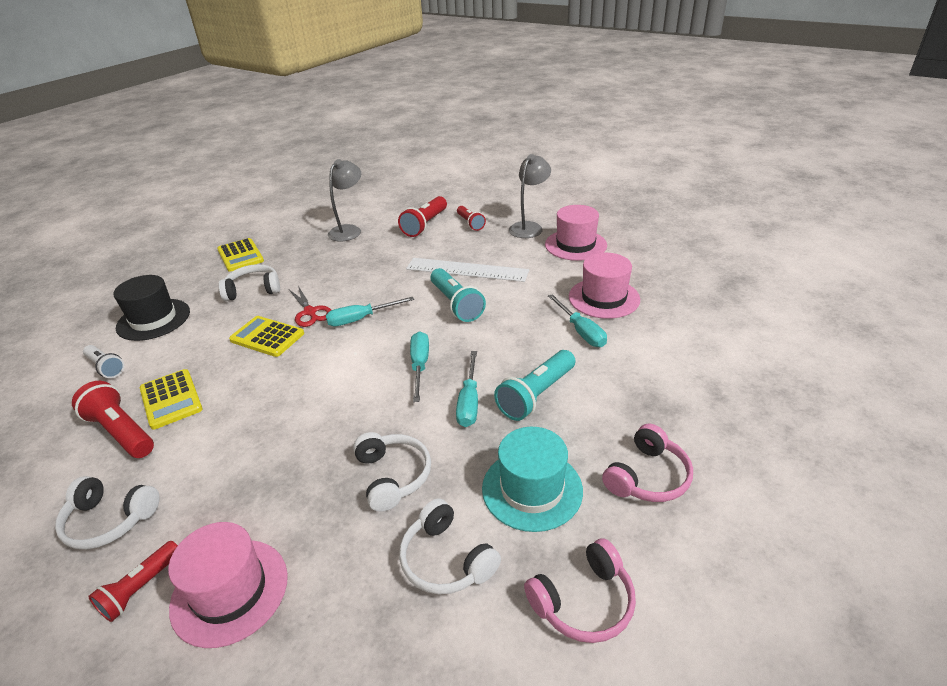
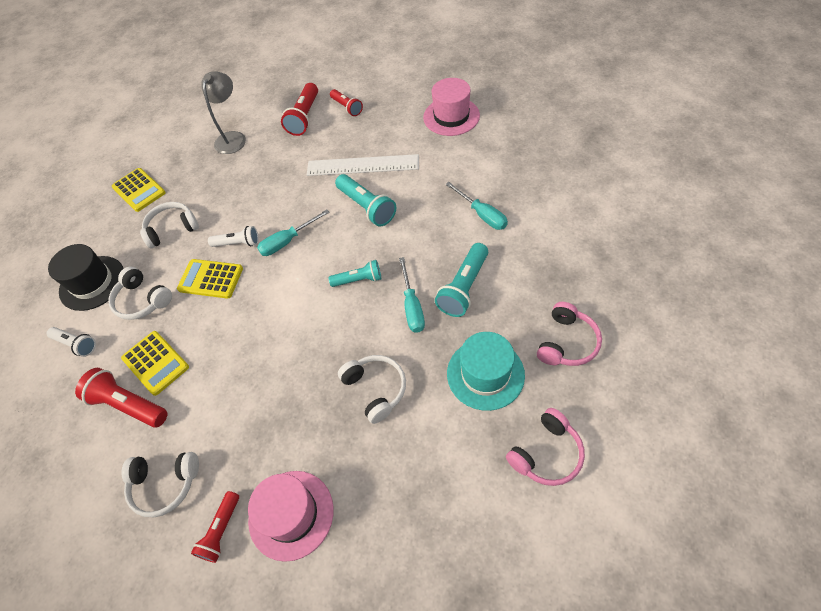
camera: 10 degrees left, 20 degrees up
red scissors [289,286,331,327] -> white flashlight [208,226,259,247]
white headphones [399,498,501,594] -> white headphones moved to [109,267,172,320]
turquoise screwdriver [410,331,429,402] -> turquoise flashlight [329,260,381,287]
grey lamp [509,154,551,238] -> none
pink hat [569,253,640,319] -> none

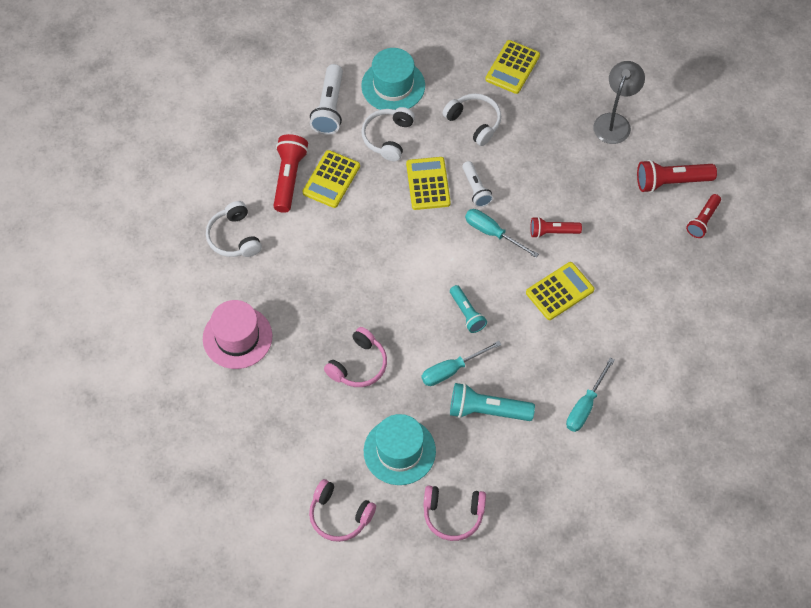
camera: 65 degrees right, 5 degrees up
white flashlight [46,327,96,357] -> white flashlight [310,64,343,135], size x1.56
black hat [48,244,124,311] -> turquoise hat [361,48,425,110]
red flashlight [191,491,239,563] -> red flashlight moved to [530,217,582,238]
grey lamp [201,71,246,154] -> grey lamp turned 60 degrees counterclockwise [593,61,645,144]
white ruler [307,154,419,176] -> none
turquoise flashlight [335,174,397,227] -> yellow calculator [526,262,594,320]
white headphones [338,355,406,424] -> pink headphones [324,327,387,387]
pink hat [423,78,480,136] -> none

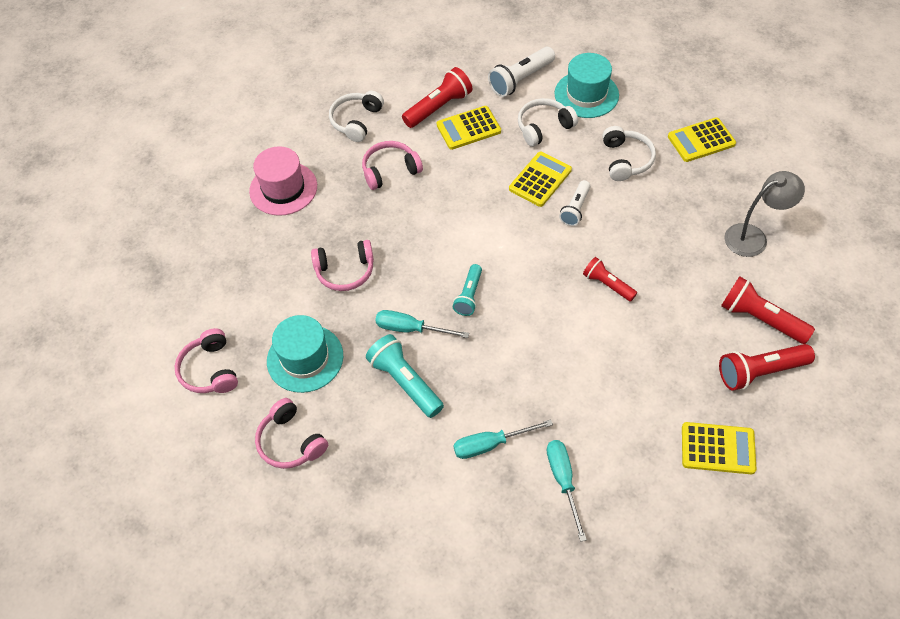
camera: 45 degrees right, 5 degrees down
turquoise screwdriver [465,209,539,258] -> turquoise screwdriver moved to [547,440,587,542]
yellow calculator [526,262,594,320] -> yellow calculator moved to [682,422,756,474]
red flashlight [686,194,721,238] -> red flashlight [719,344,815,391], size x1.56
none -> pink headphones [362,141,423,190]

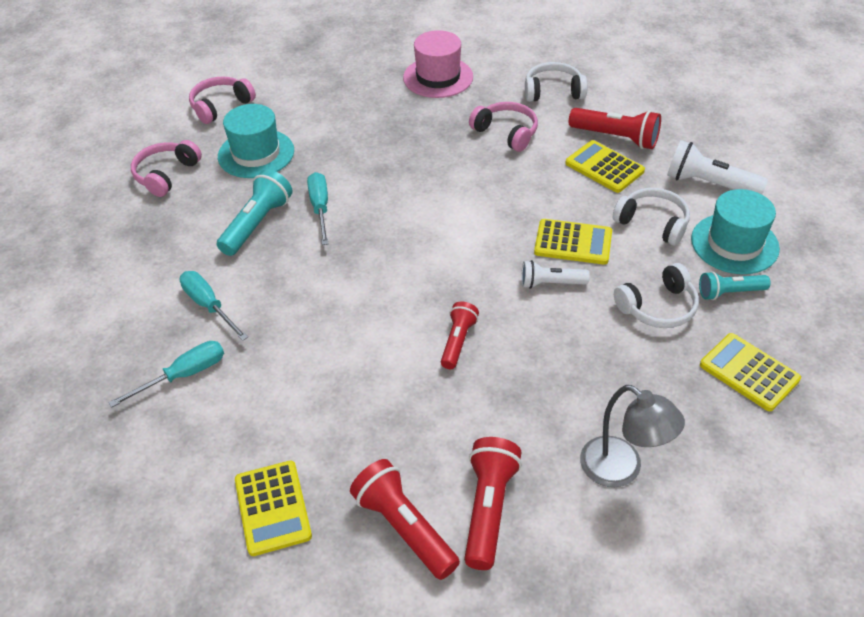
camera: 65 degrees right, 10 degrees down
pink headphones [311,240,374,291] -> none
turquoise flashlight [453,264,482,316] -> turquoise flashlight moved to [699,271,771,300]

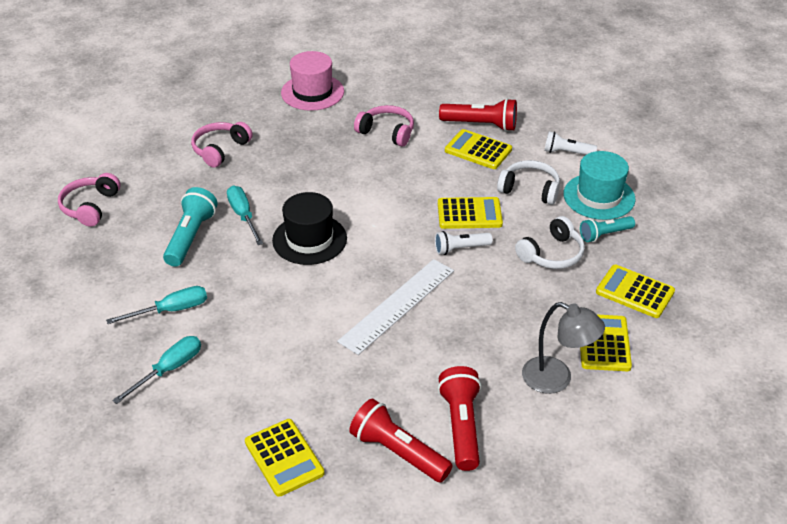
camera: 15 degrees left, 5 degrees down
turquoise screwdriver [179,271,248,341] -> turquoise screwdriver turned 120 degrees clockwise [106,286,207,324]
pink headphones [189,77,256,124] -> pink headphones moved to [191,122,253,167]
turquoise hat [218,104,294,178] -> none
red flashlight [441,301,479,369] -> white ruler [337,259,454,355]
white headphones [525,62,587,102] -> none
white flashlight [667,140,768,194] -> white flashlight [545,131,597,155], size x0.64
none -> black hat [272,192,347,265]
none -> yellow calculator [580,315,632,371]

